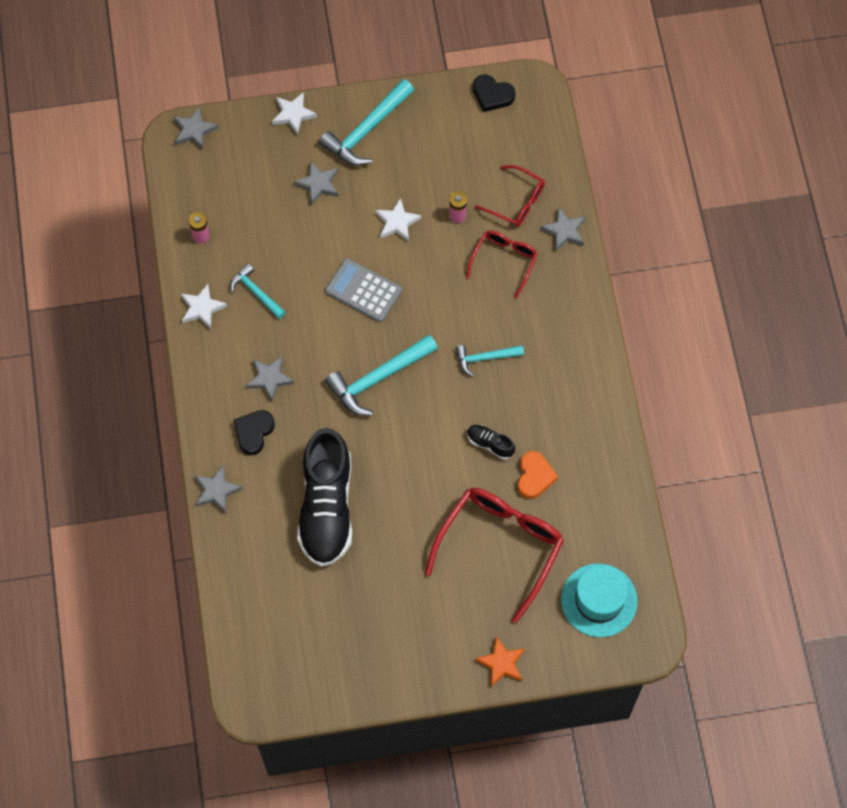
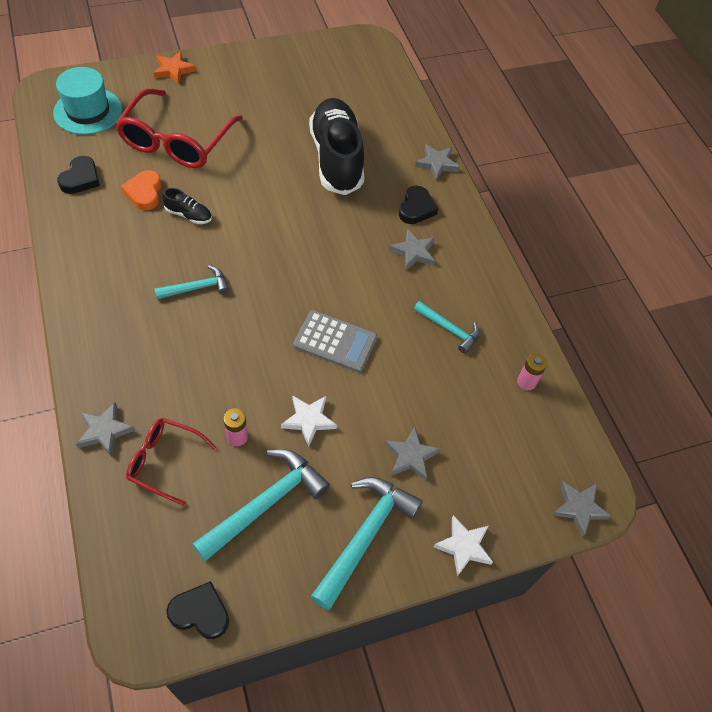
camera: 165 degrees right, 10 degrees down
white star [181,284,227,329] -> none
turquoise hammer [325,335,438,416] -> turquoise hammer moved to [192,449,330,561]
red glasses [466,231,538,299] -> none
none -> black heart [57,156,100,194]

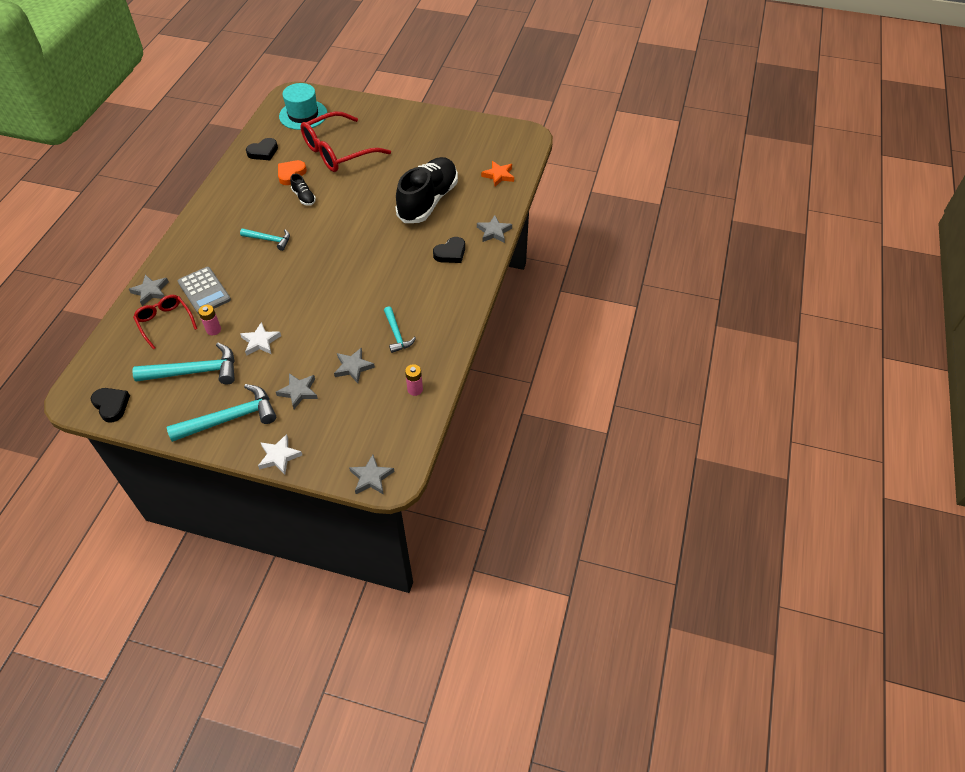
camera: 40 degrees right, 5 degrees down
orange star [154,51,196,84] -> orange star moved to [481,161,514,187]
grey calculator [293,310,377,372] -> grey calculator moved to [178,267,231,314]
grey star [389,228,435,270] -> grey star moved to [334,348,375,383]

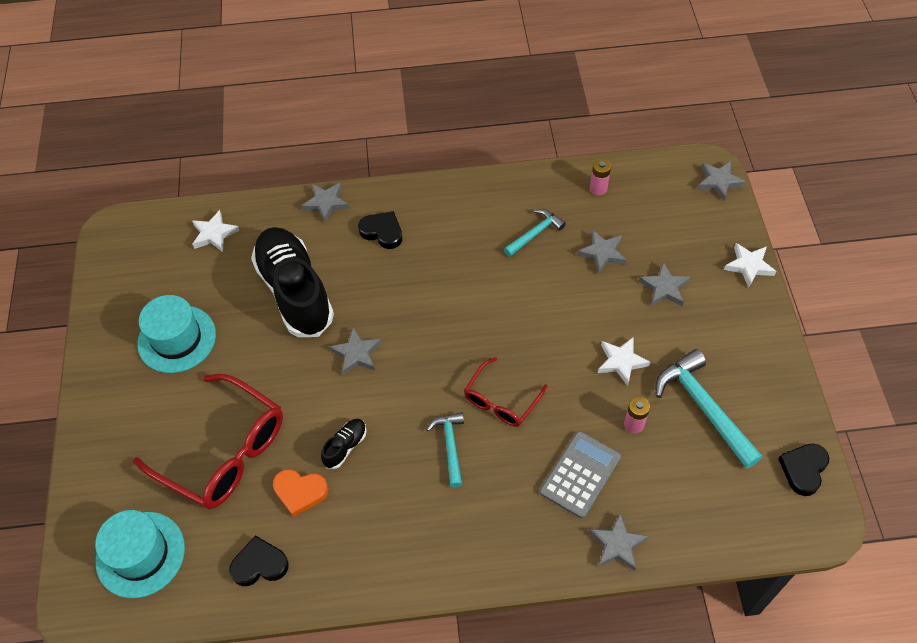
camera: 110 degrees left, 5 degrees up
red glasses [133,295,197,350] -> red glasses moved to [464,357,548,427]
turquoise hammer [167,384,276,442] -> none
black heart [246,138,278,160] -> black heart turned 45 degrees counterclockwise [229,535,289,586]
black shoe [396,157,458,223] -> black shoe turned 60 degrees clockwise [251,227,334,337]
orange star [481,161,514,187] -> white star [192,210,239,252]
none -> turquoise hat [137,295,216,373]
none -> grey star [329,327,381,375]

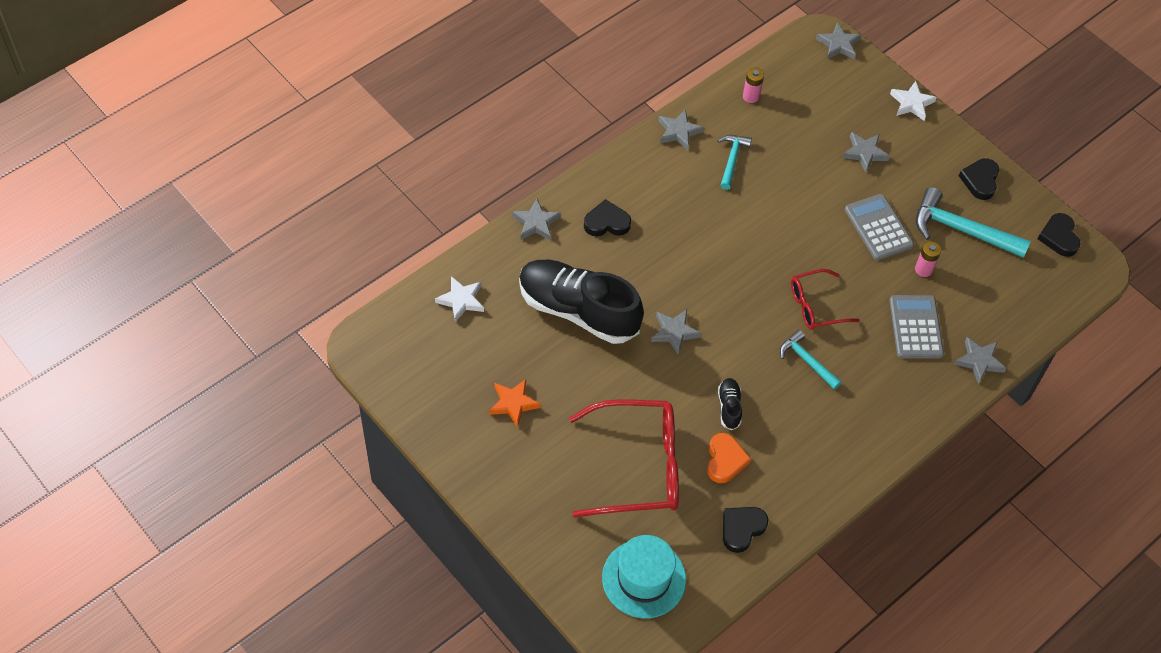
camera: 40 degrees left, 0 degrees up
turquoise hat [137,295,216,373] -> orange star [489,379,541,428]
orange heart [273,469,328,517] -> orange heart turned 60 degrees counterclockwise [707,433,751,483]
red glasses [464,357,548,427] -> red glasses turned 75 degrees clockwise [791,269,860,330]
grey star [577,230,627,274] -> grey star moved to [658,109,704,150]
white star [598,337,650,386] -> grey calculator [845,194,914,260]
none -> black heart [959,158,999,200]

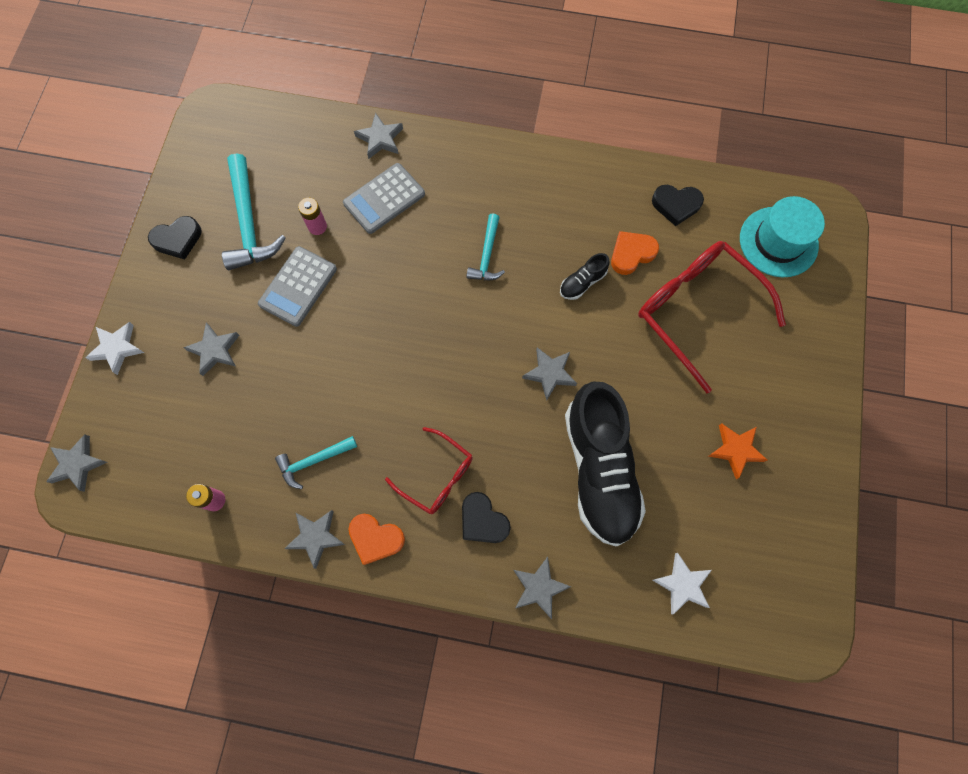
camera: 125 degrees left, 15 degrees up
red glasses [791,269,860,330] -> red glasses moved to [385,427,473,514]
black heart [1038,213,1081,257] -> none
none -> orange heart [348,514,405,565]

